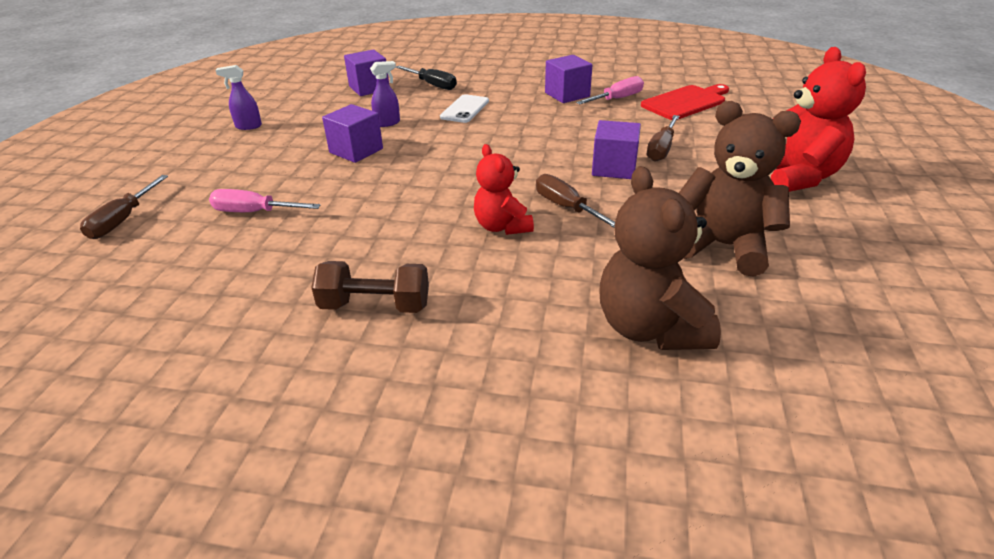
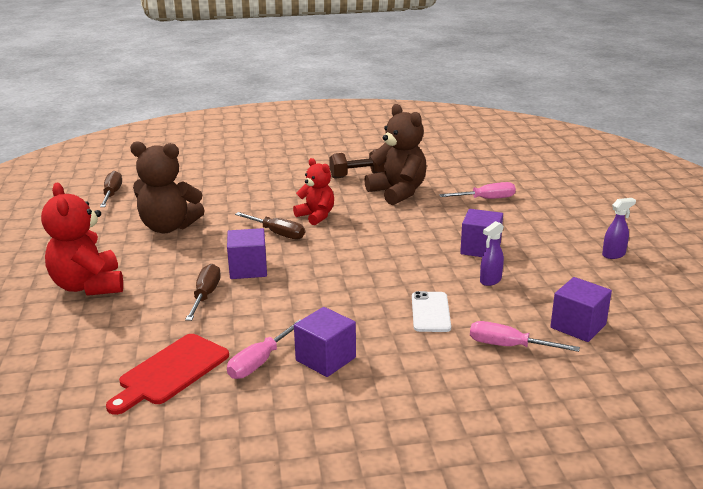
camera: 160 degrees right, 10 degrees down
brown screwdriver [80,175,168,239] -> brown screwdriver moved to [100,171,122,207]
black screwdriver [396,66,457,90] -> pink screwdriver [470,321,580,352]
brown teddy bear [599,166,721,350] -> brown teddy bear moved to [364,104,427,205]

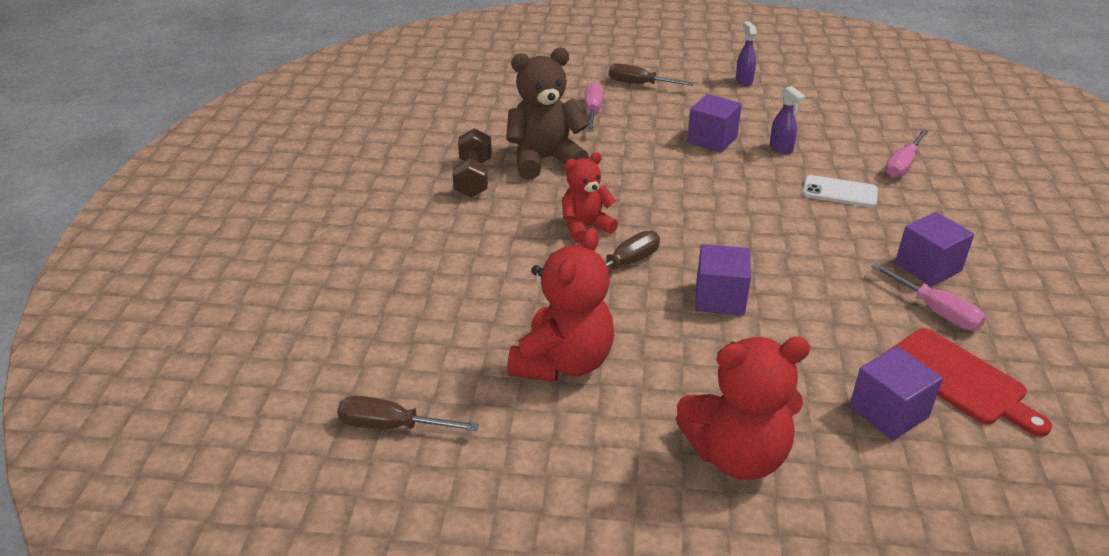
camera: 75 degrees left, 10 degrees up
brown teddy bear [130,141,205,233] -> red teddy bear [507,228,614,382]
brown screwdriver [185,264,221,321] -> brown screwdriver moved to [609,63,694,86]
purple cube [550,277,612,342] -> purple cube moved to [849,346,943,440]

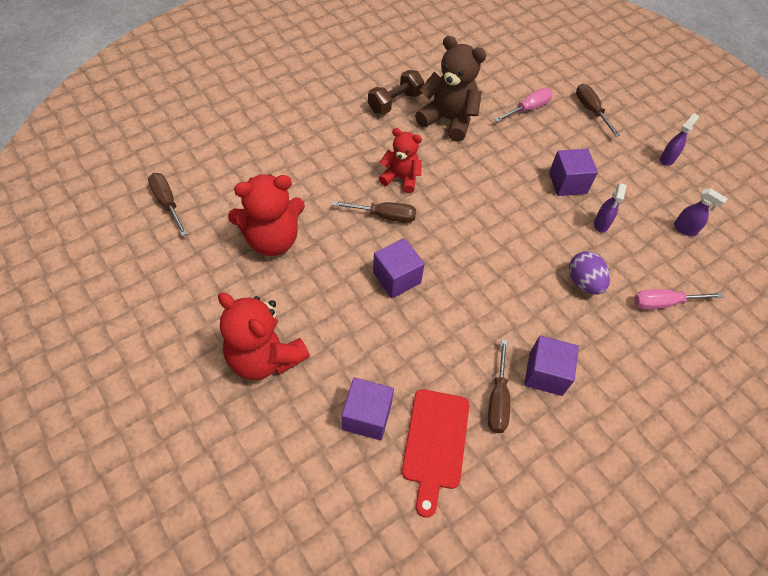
camera: 45 degrees right, 20 degrees up
white phone [803,175,878,207] -> purple egg [569,252,610,295]
pink screwdriver [871,263,986,331] -> brown screwdriver [488,339,510,433]
none -> purple spray bottle [674,189,728,236]

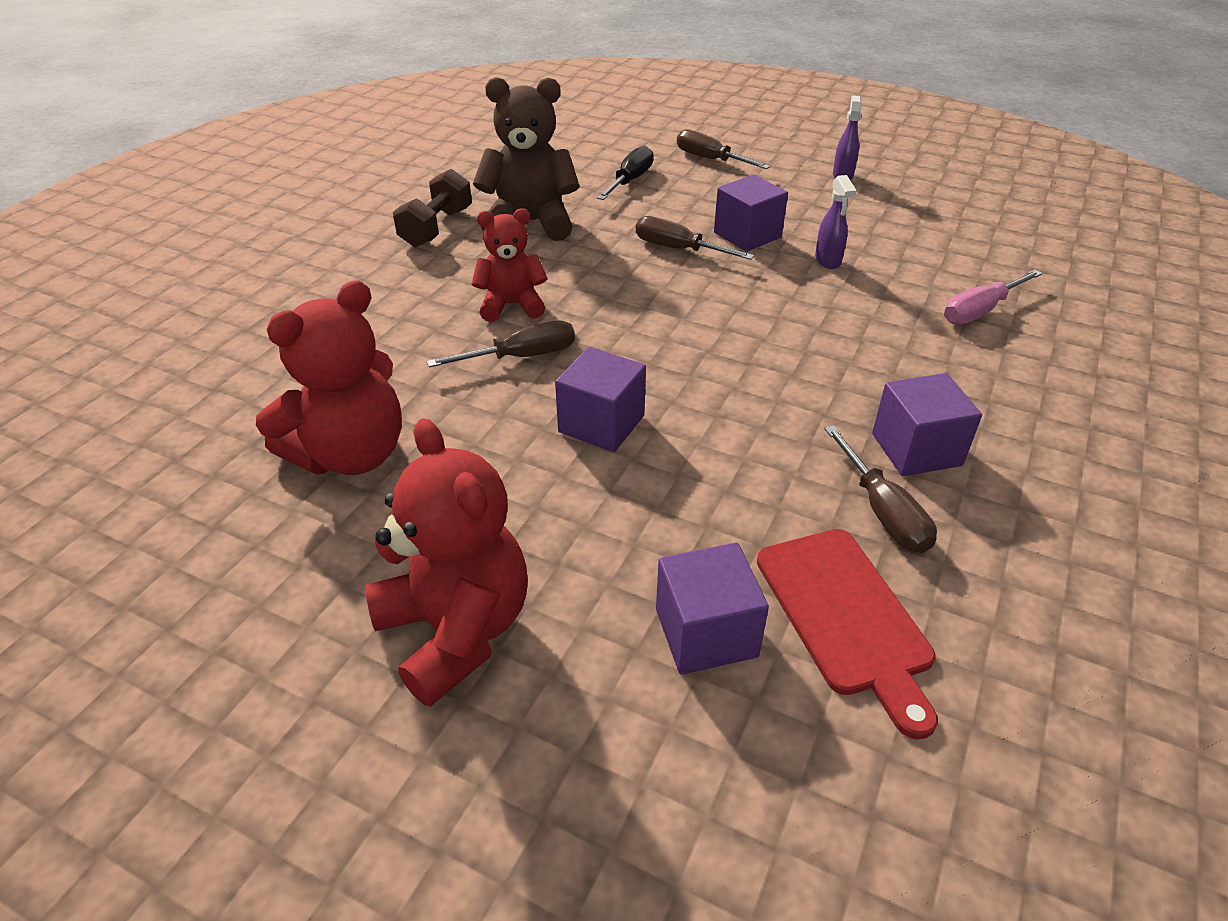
camera: 25 degrees left, 15 degrees down
brown screwdriver [148,173,187,236] -> brown screwdriver moved to [636,216,754,260]
red teddy bear [218,293,310,380] -> red teddy bear turned 135 degrees counterclockwise [365,418,528,707]
pink screwdriver [494,88,553,122] -> black screwdriver [597,145,653,200]
purple egg [569,252,610,295] -> none
purple spray bottle [674,189,728,236] -> none

